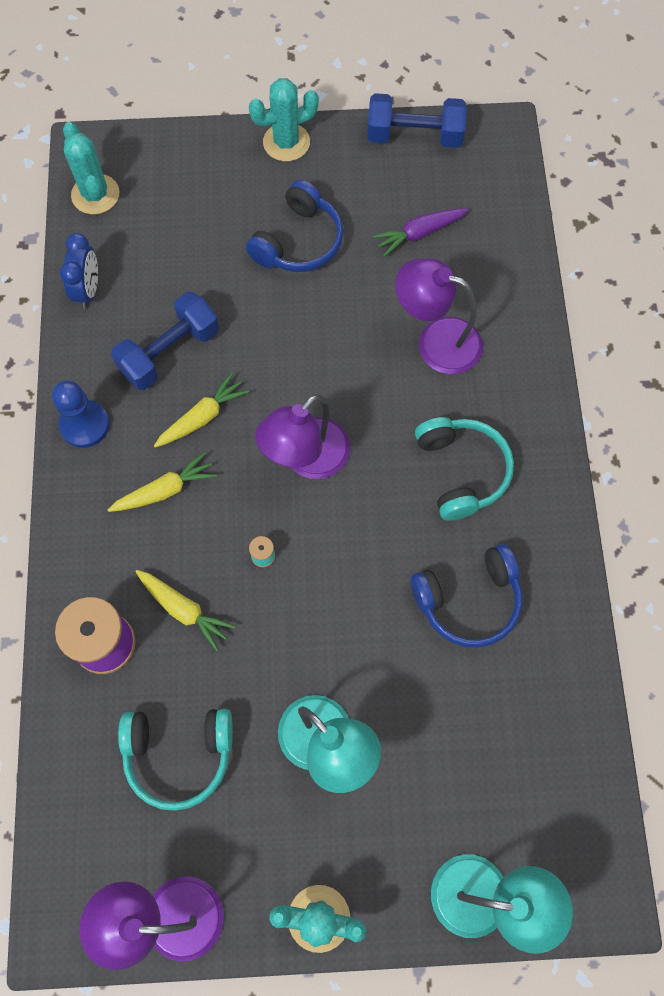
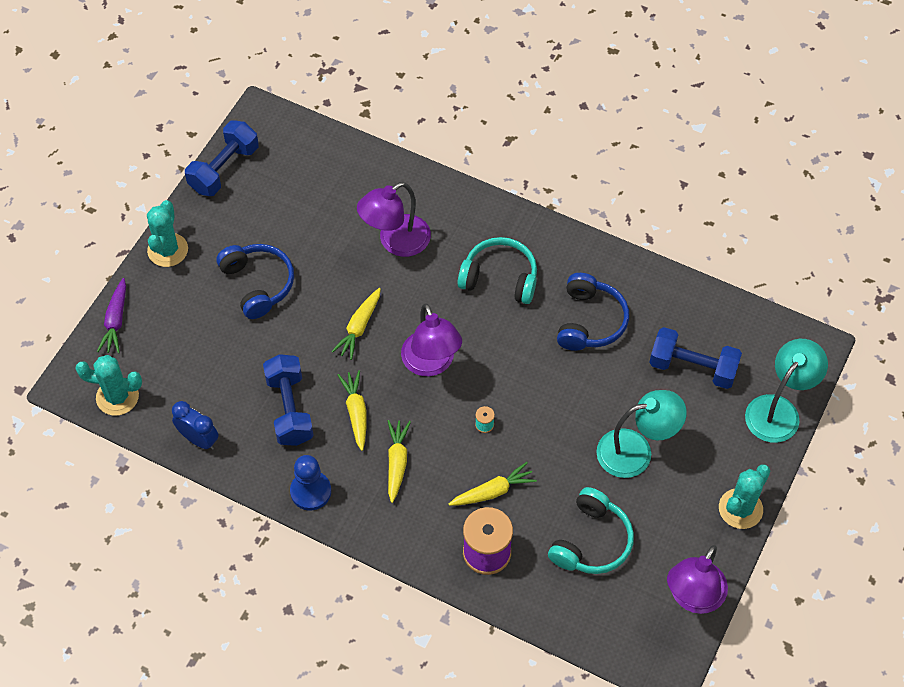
camera: 60 degrees left, 10 degrees down
purple carrot [372,208,469,257] -> purple carrot moved to [97,278,126,353]
none -> yellow carrot [331,288,381,360]
none -> blue dumbbell [649,327,742,389]

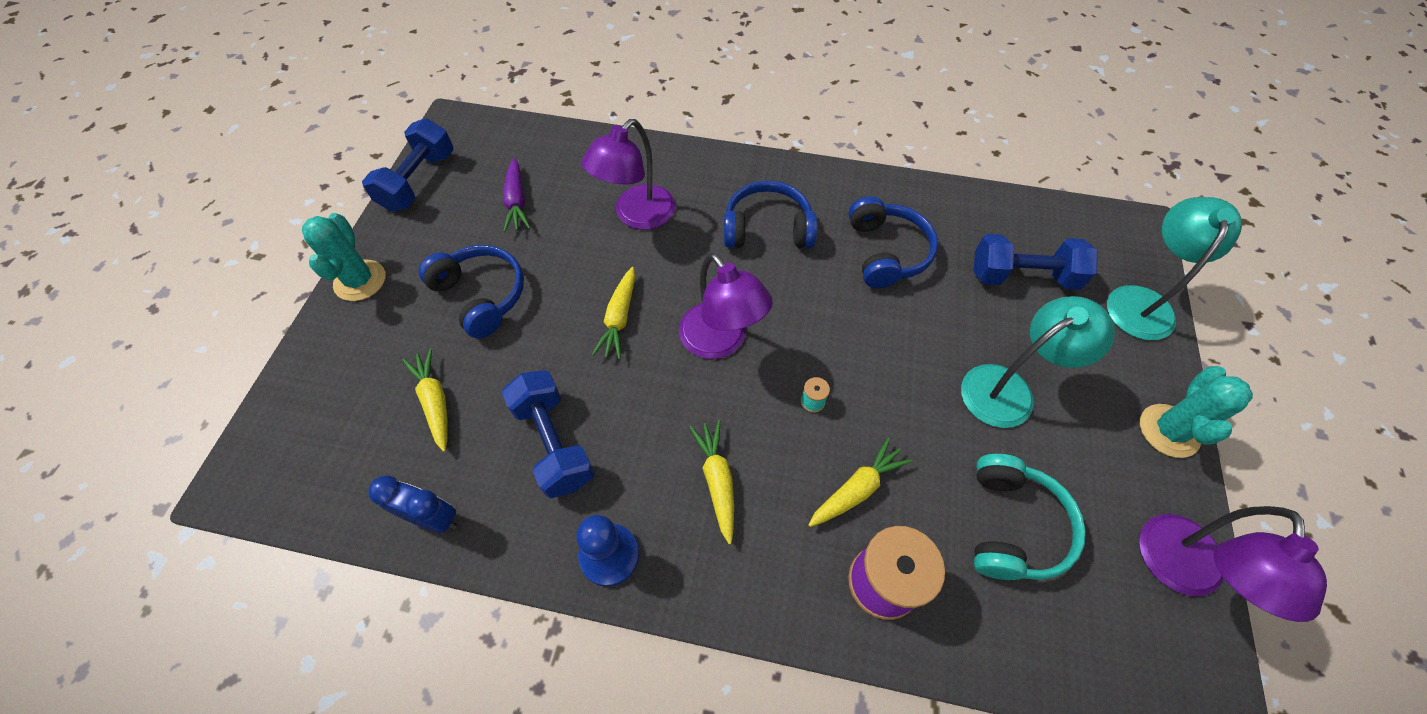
camera: 15 degrees left, 0 degrees up
turquoise cactus [75,355,142,416] -> none
purple carrot [97,278,126,353] -> purple carrot moved to [503,158,530,232]
yellow carrot [338,370,366,451] -> yellow carrot moved to [402,348,448,452]
turquoise headphones [457,237,537,304] -> blue headphones [724,180,817,248]

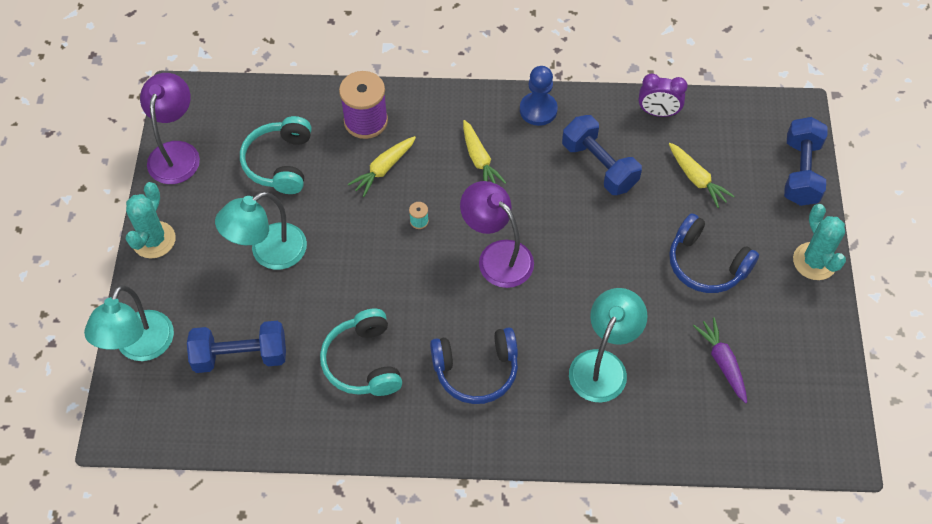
camera: 170 degrees right, 0 degrees up
blue dumbbell [362,118,454,212] -> blue dumbbell moved to [784,117,828,206]
blue clock [368,475,457,533] -> purple clock [639,74,688,117]
purple lamp [581,119,675,230] -> turquoise lamp [569,288,648,403]
yellow carrot [592,267,635,360] -> none
blue headphones [848,196,938,288] -> turquoise headphones [320,309,402,396]

